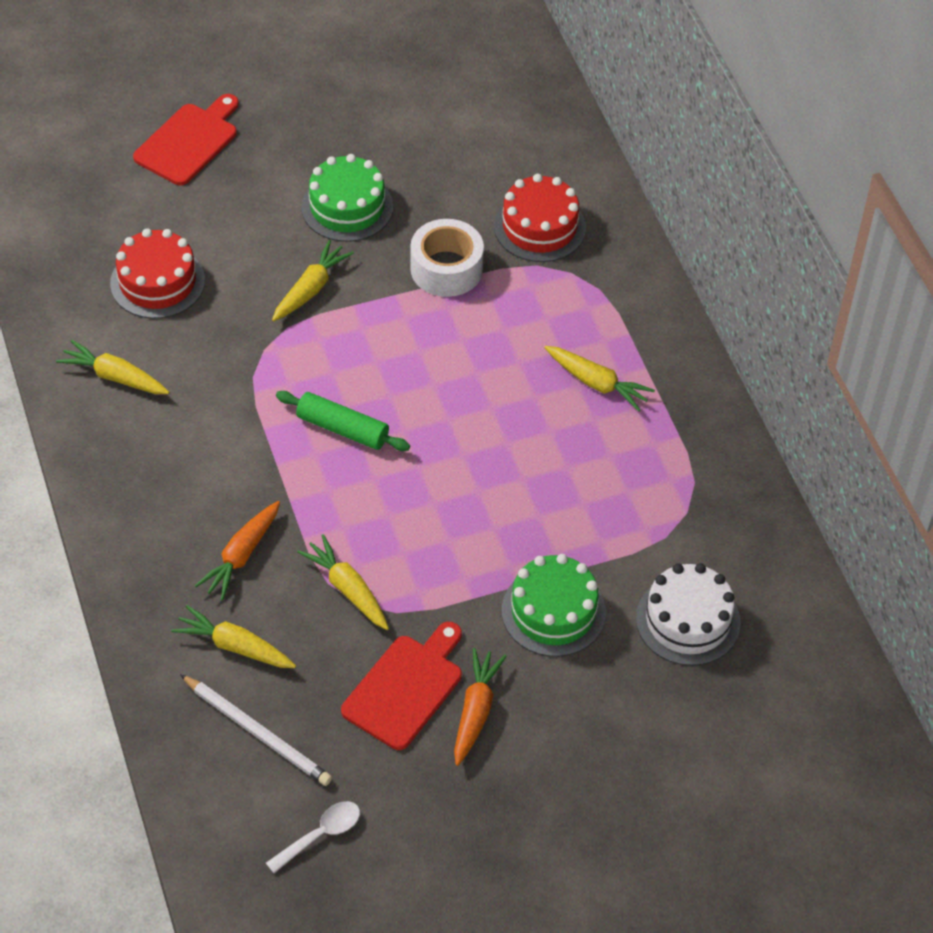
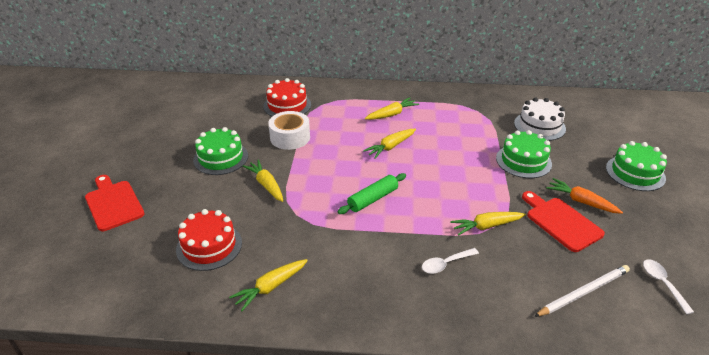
camera: 65 degrees left, 15 degrees down
yellow carrot [171,605,296,668] -> yellow carrot moved to [363,129,416,159]
orange carrot [195,501,280,600] -> white spoon [422,248,479,274]
none -> green cake [606,141,667,191]

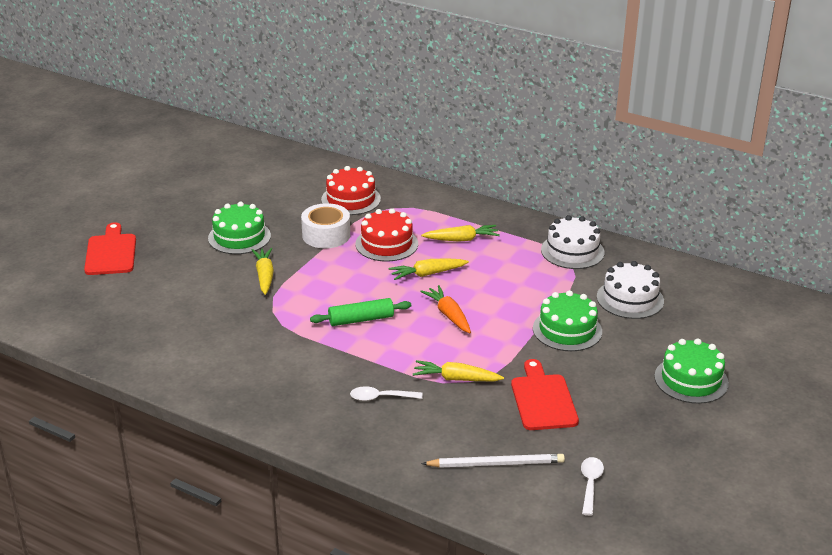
camera: 25 degrees right, 5 degrees down
red cake [176,209,242,271] -> red cake moved to [355,208,418,262]
yellow carrot [229,259,308,311] -> none
orange carrot [546,178,623,214] -> orange carrot moved to [420,285,471,333]
none -> white cake [541,215,605,269]

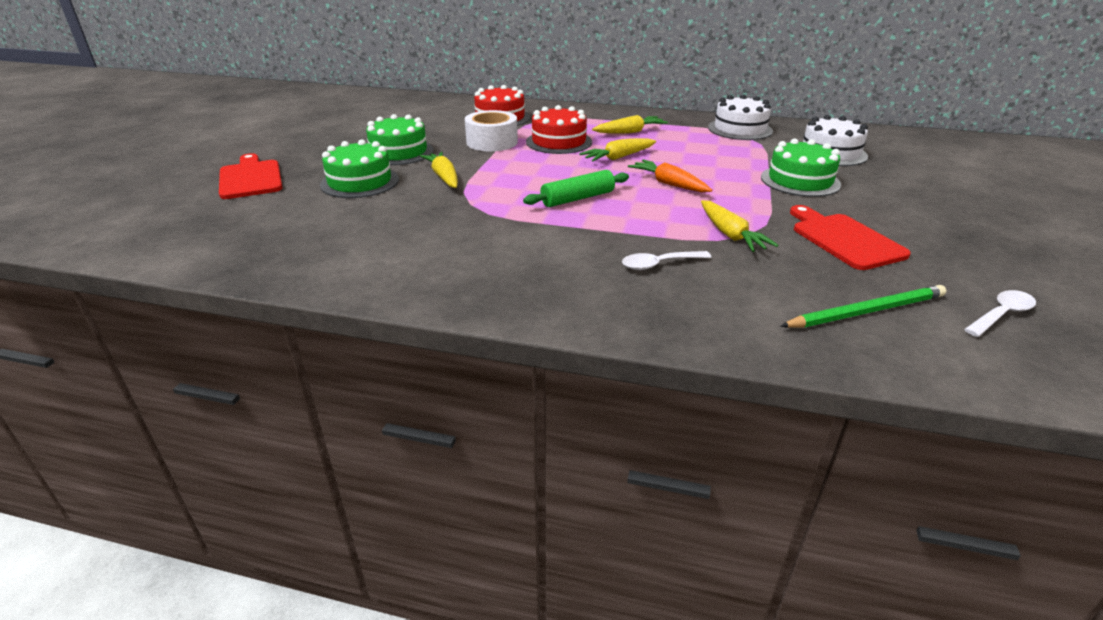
camera: 15 degrees left, 0 degrees up
yellow carrot [413,360,504,381] -> yellow carrot turned 105 degrees counterclockwise [701,200,779,252]
white pencil [421,454,565,468] -> green pencil [780,285,947,328]
white spoon [581,457,604,516] -> white spoon turned 60 degrees clockwise [964,290,1036,337]
green cake [654,338,729,404] -> green cake moved to [320,139,399,198]

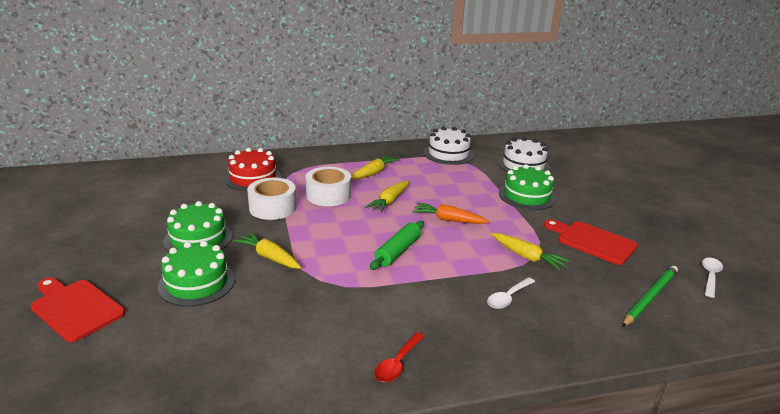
camera: 30 degrees left, 5 degrees down
red cake [526,105,592,154] -> white tape [306,167,351,206]
none -> red spoon [374,332,425,382]

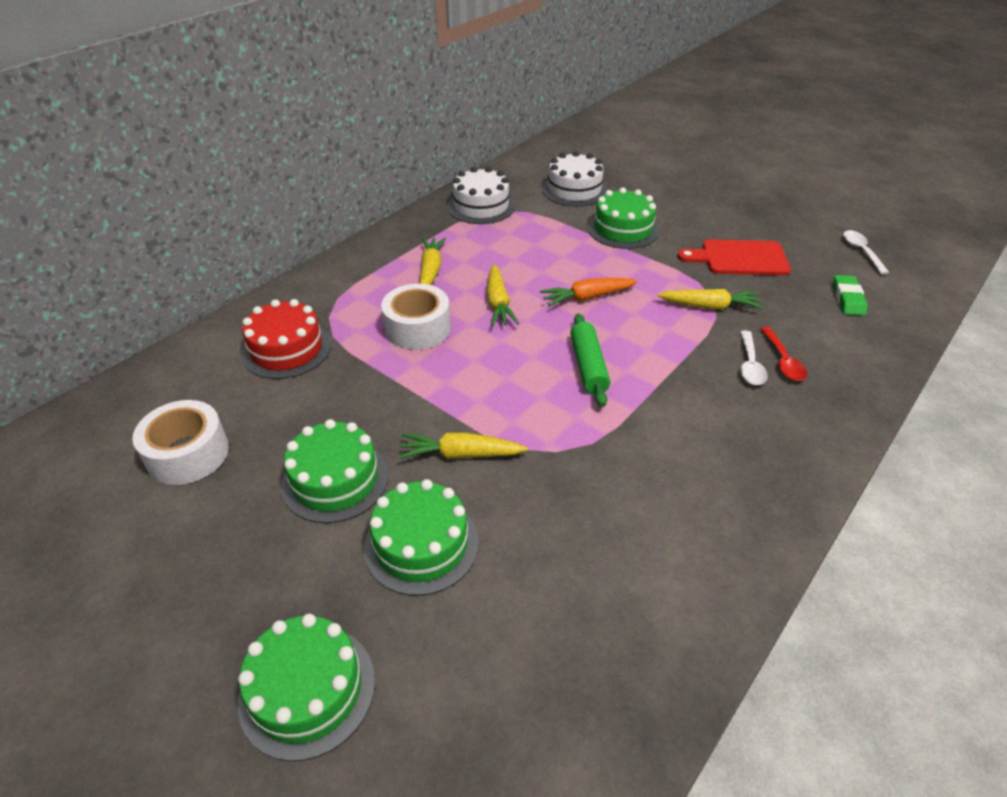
camera: 35 degrees left, 15 degrees up
red cutting board [31,277,125,342] -> green cake [238,614,375,761]
white tape [247,178,297,220] -> white tape moved to [132,400,229,485]
red spoon [374,332,425,382] -> red spoon moved to [760,327,807,381]
green pencil [622,266,678,327] -> green eraser [833,275,867,316]

